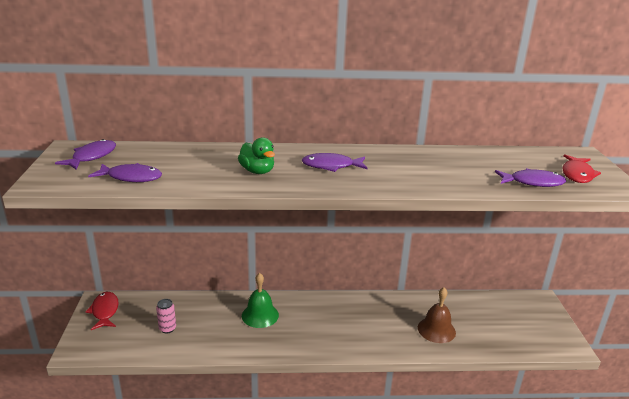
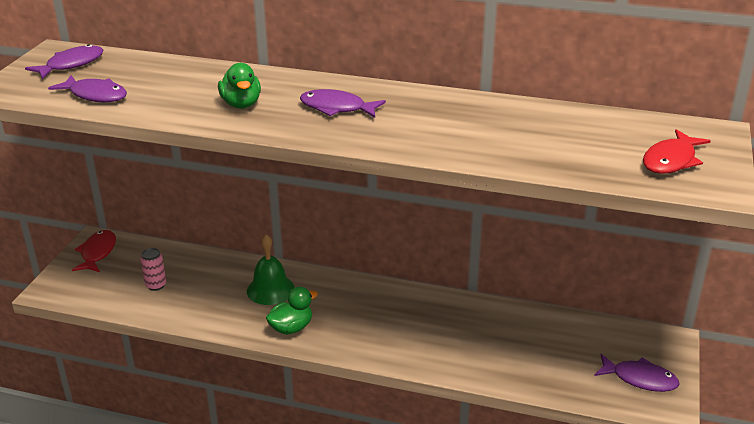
camera: 20 degrees right, 5 degrees up
brown bell [418,287,456,343] -> none
purple fish [495,168,566,187] -> purple fish moved to [594,354,680,392]
none -> green duck [266,287,318,335]

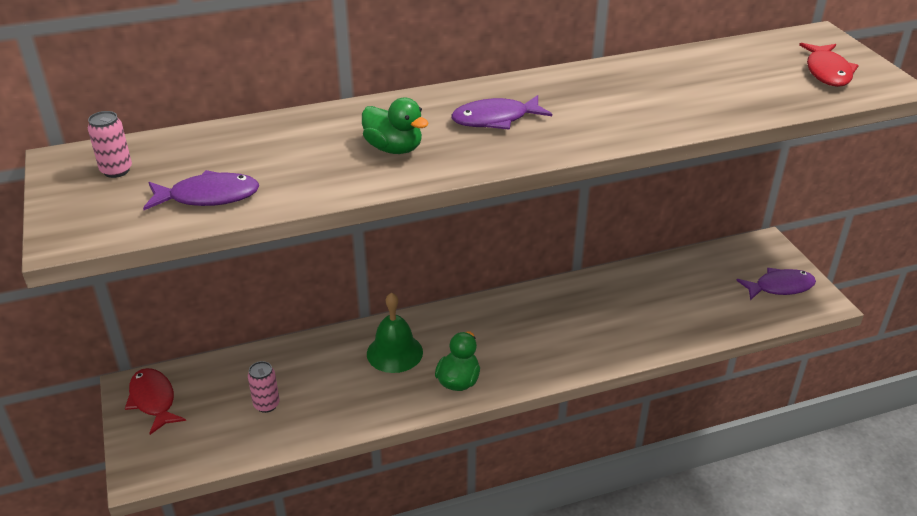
camera: 35 degrees left, 5 degrees up
purple fish [25,44,103,79] -> pink can [88,111,132,178]

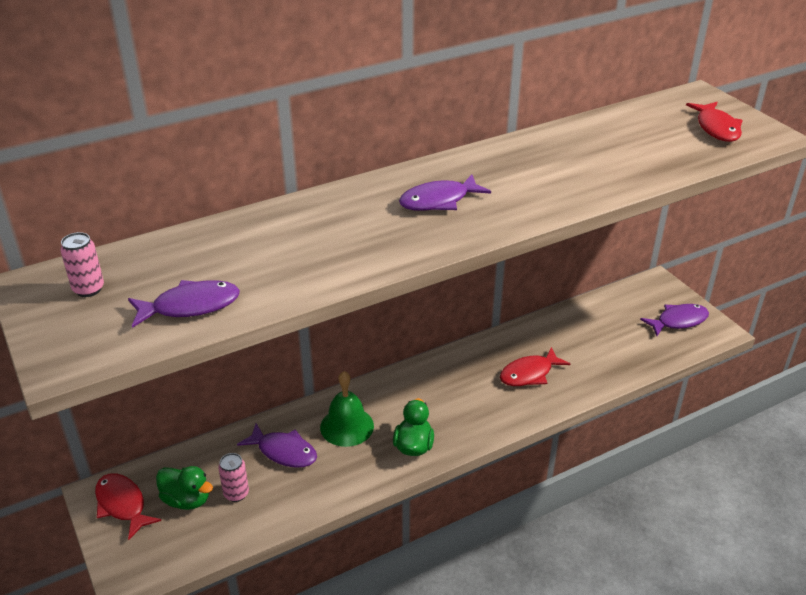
camera: 10 degrees left, 0 degrees up
green duck [362,98,429,154] -> green duck moved to [156,466,213,510]
none -> purple fish [237,423,317,468]
none -> red fish [500,347,570,386]

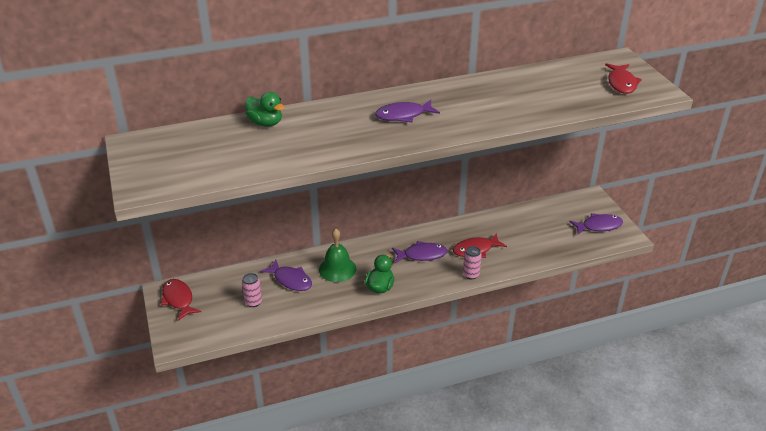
camera: 10 degrees right, 0 degrees up
pink can [60,232,104,297] -> pink can moved to [463,246,482,279]
purple fish [128,280,240,328] -> purple fish moved to [392,241,447,263]
green duck [156,466,213,510] -> green duck moved to [245,92,285,127]

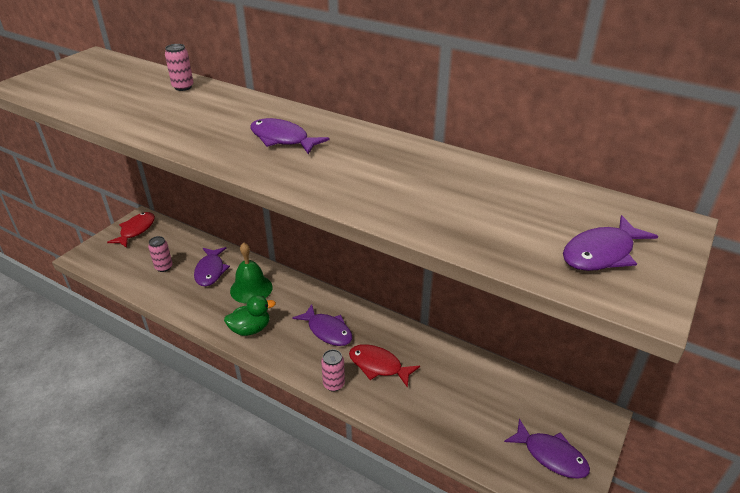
camera: 50 degrees right, 0 degrees up
green duck [245,92,285,127] -> pink can [165,44,194,91]
red fish [605,63,642,94] -> purple fish [563,215,658,271]

